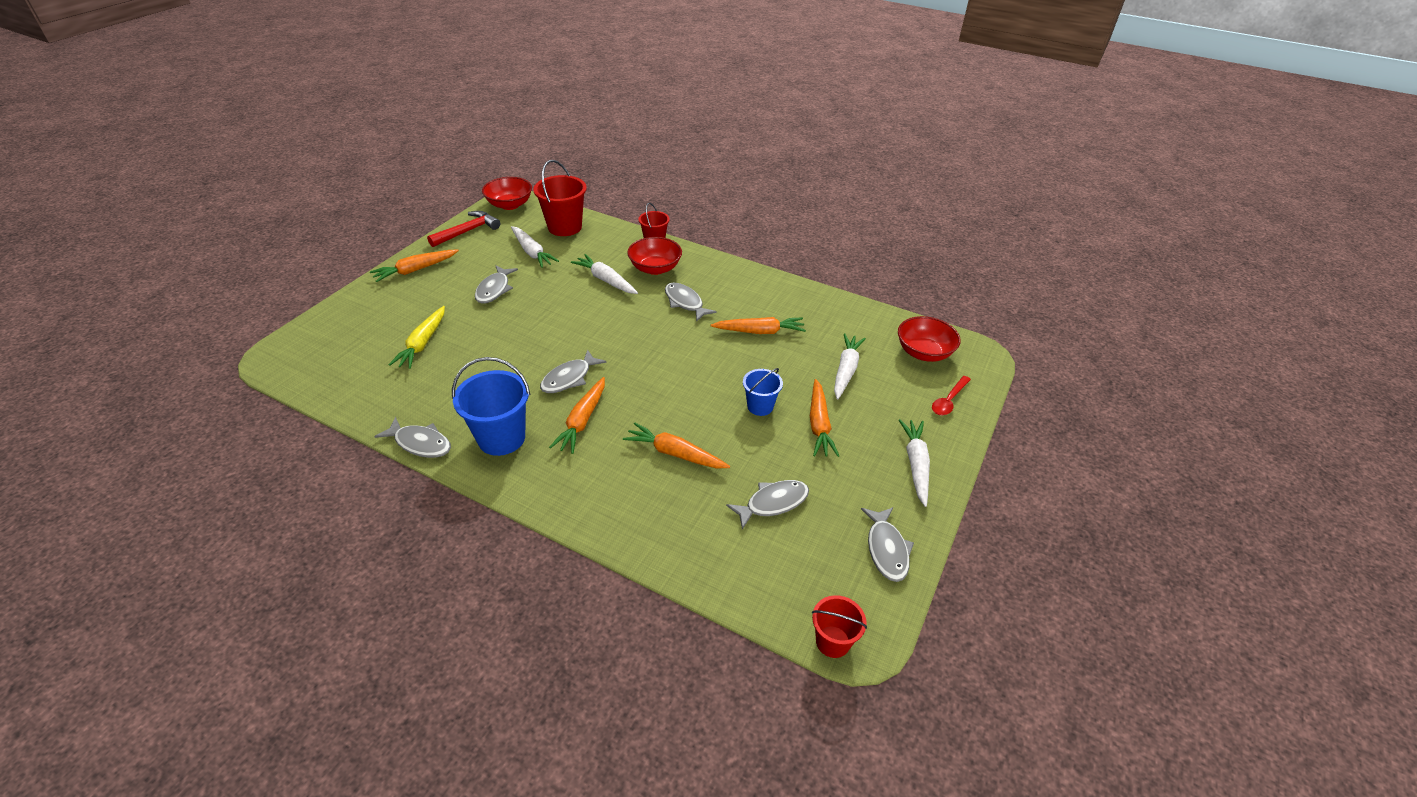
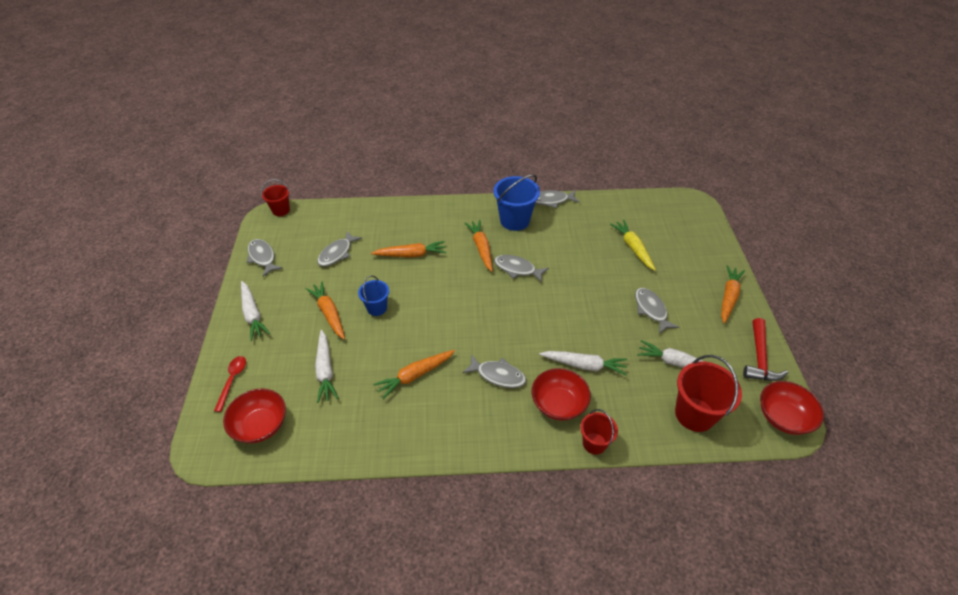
camera: 150 degrees right, 5 degrees up
grey fish [540,350,606,393] -> grey fish turned 75 degrees counterclockwise [494,255,549,283]

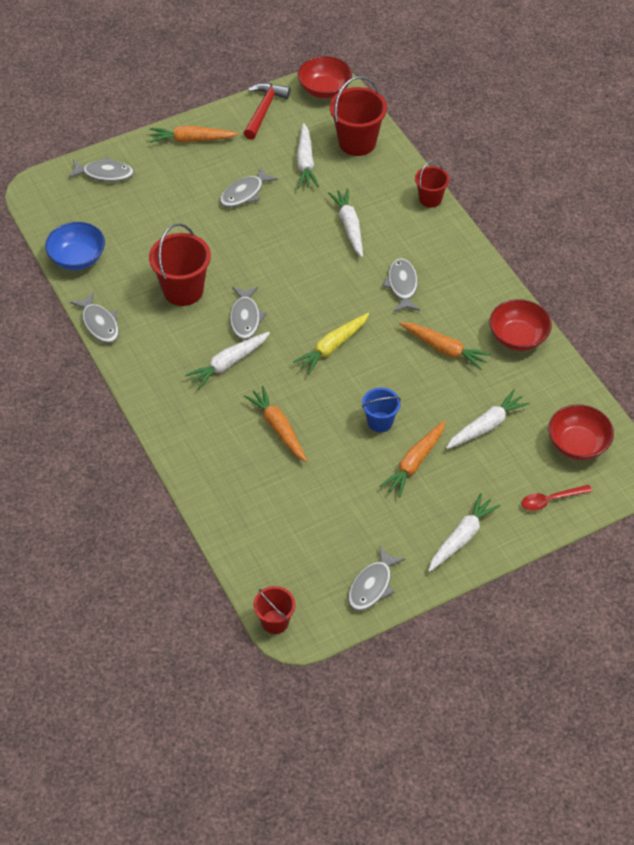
camera: 115 degrees left, 5 degrees up
grey fish [317,231,362,267] -> grey fish moved to [68,157,134,182]
orange carrot [465,220,493,272] -> white carrot [185,332,270,389]
blue bucket [493,175,540,231] -> none
red bowl [532,368,591,421] -> red bowl moved to [489,299,552,351]
yellow carrot [610,220,656,271] -> yellow carrot moved to [293,313,369,374]
red hammer [743,318,788,381] -> red hammer turned 60 degrees counterclockwise [244,83,291,139]
none -> blue bowl [45,222,105,270]
none -> red bucket [149,223,211,306]

